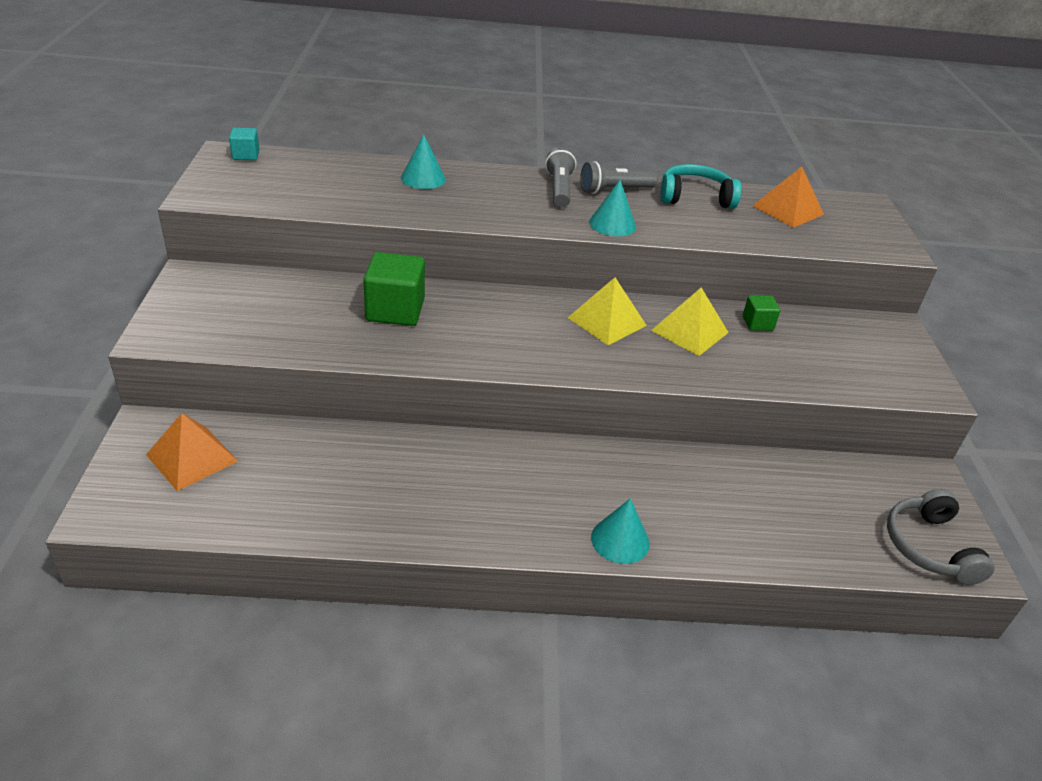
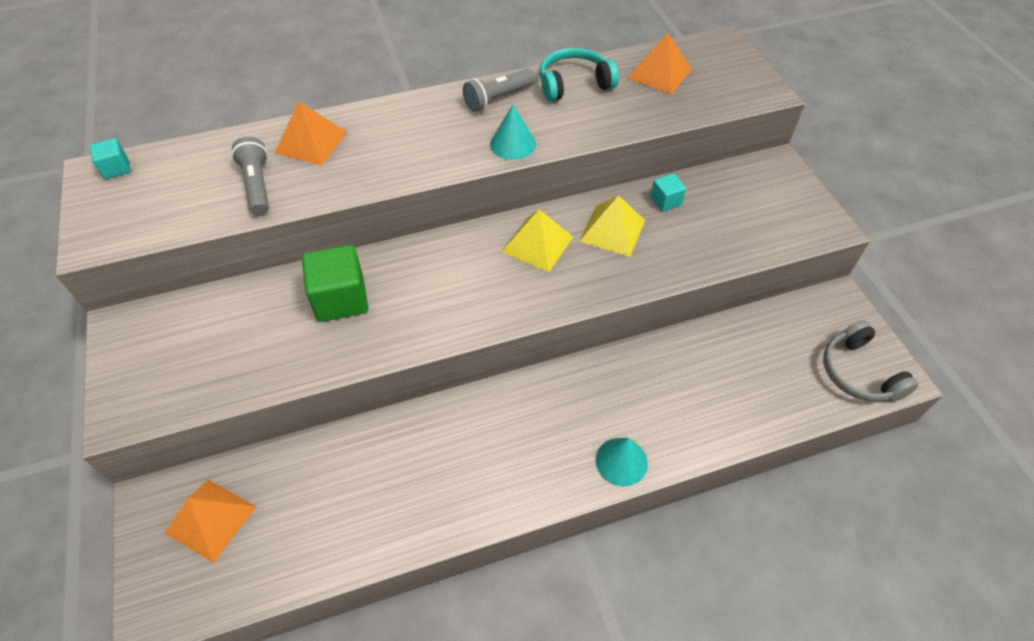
camera: 15 degrees left, 15 degrees up
turquoise cone [401,134,446,189] -> orange pyramid [275,101,347,166]
grey flashlight [545,147,576,207] -> grey flashlight moved to [231,137,269,215]
green cube [743,295,780,331] -> turquoise cube [650,174,686,211]

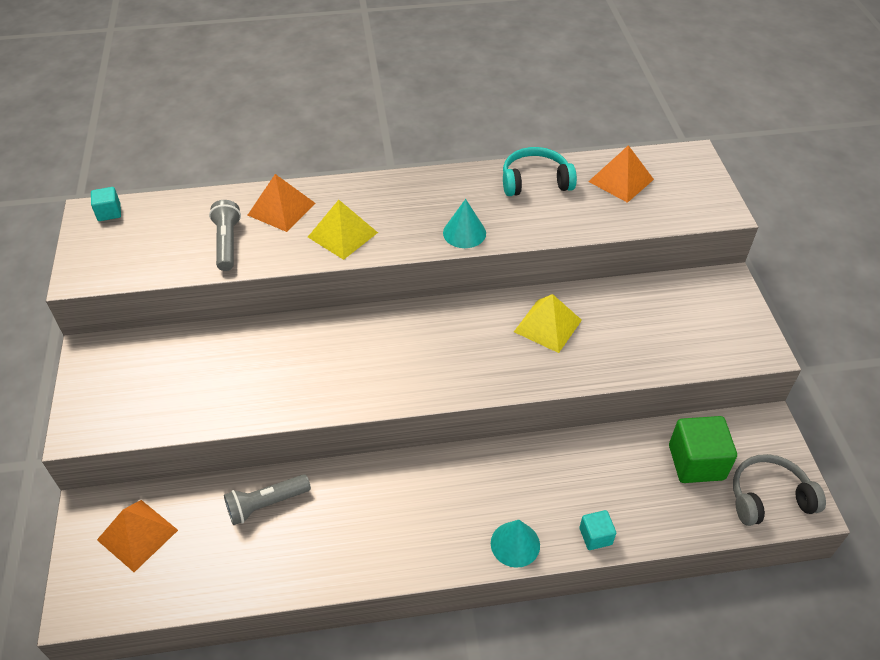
camera: 10 degrees right, 5 degrees down
green cube [302,245,368,322] -> green cube moved to [669,416,737,483]
grey flashlight [463,68,536,112] -> grey flashlight moved to [224,474,311,525]
yellow pyramid [502,210,573,273] -> yellow pyramid moved to [308,200,378,260]
turquoise cube [650,174,686,211] -> turquoise cube moved to [579,510,616,550]
grey headphones [823,320,919,402] -> grey headphones turned 90 degrees clockwise [733,454,826,526]

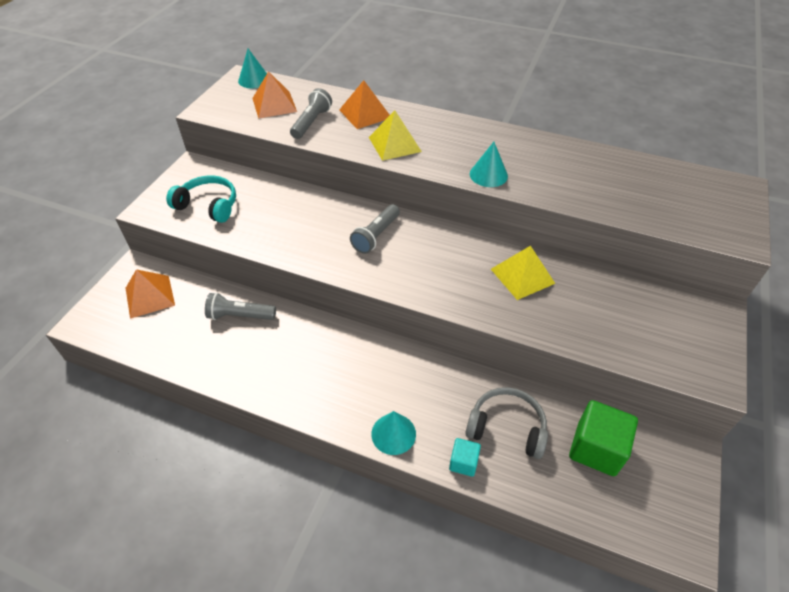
camera: 30 degrees right, 0 degrees up
turquoise cube [91,187,121,221] -> turquoise cone [238,49,267,88]
turquoise headphones [503,147,577,196] -> turquoise headphones moved to [166,175,236,223]
orange pyramid [588,145,654,203] -> orange pyramid moved to [252,71,297,119]
grey headphones [733,454,826,526] -> grey headphones moved to [465,387,548,459]
none -> grey flashlight [350,204,400,254]

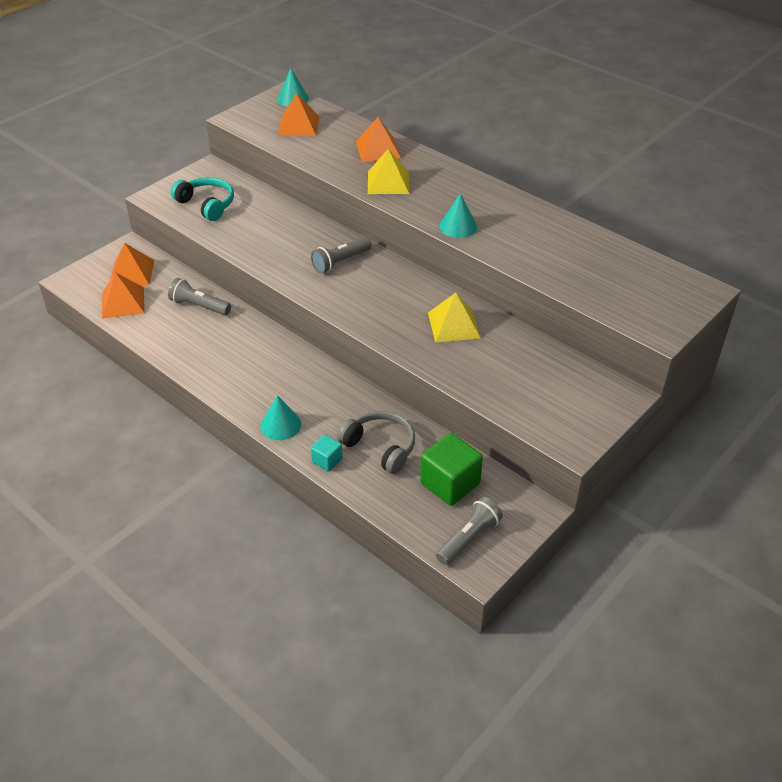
camera: 20 degrees right, 5 degrees down
grey flashlight [290,88,332,139] -> grey flashlight moved to [436,497,503,565]
none -> orange pyramid [102,272,145,319]

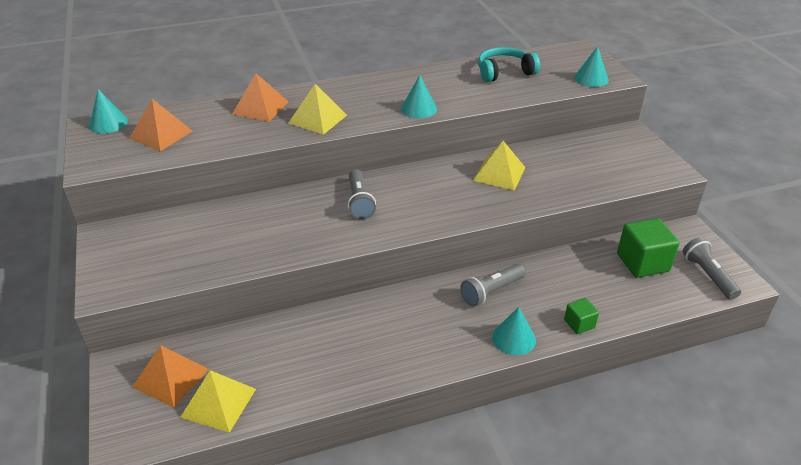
camera: 60 degrees left, 5 degrees down
orange pyramid [102,272,145,319] -> yellow pyramid [180,370,256,433]
grey flashlight [168,278,231,315] -> grey flashlight moved to [461,264,525,307]
turquoise headphones [171,177,234,221] -> turquoise headphones moved to [478,47,540,82]
turquoise cube [311,435,343,472] -> green cube [564,298,599,334]
grey headphones [337,411,415,474] -> none
none -> turquoise cone [574,46,609,87]

